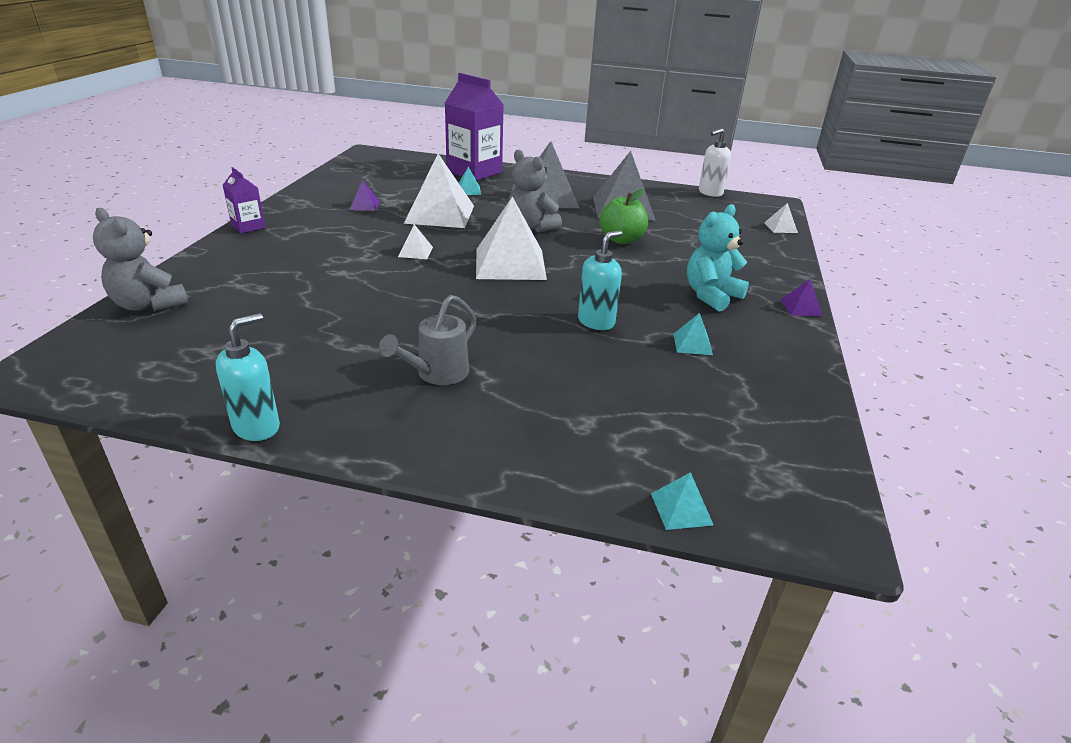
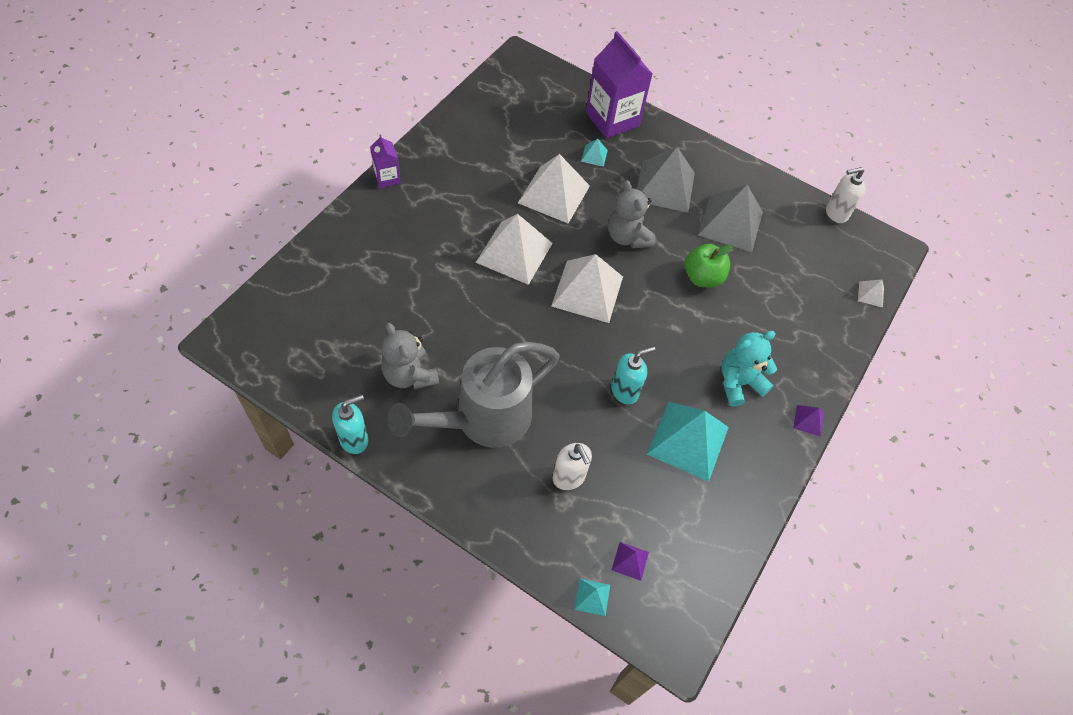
camera: 15 degrees right, 25 degrees up
grey teddy bear [93,208,188,311] -> grey teddy bear moved to [381,323,439,389]
purple pyramid [350,180,380,211] -> purple pyramid moved to [612,542,649,581]
grey watering can [379,295,477,385] -> grey watering can [388,342,560,448], size x1.99
white pyramid [398,224,433,259] -> white pyramid [475,214,553,285], size x2.30
turquoise pyramid [674,313,713,355] -> turquoise pyramid [647,402,729,482], size x2.30
none -> white soap dispenser [553,443,592,490]

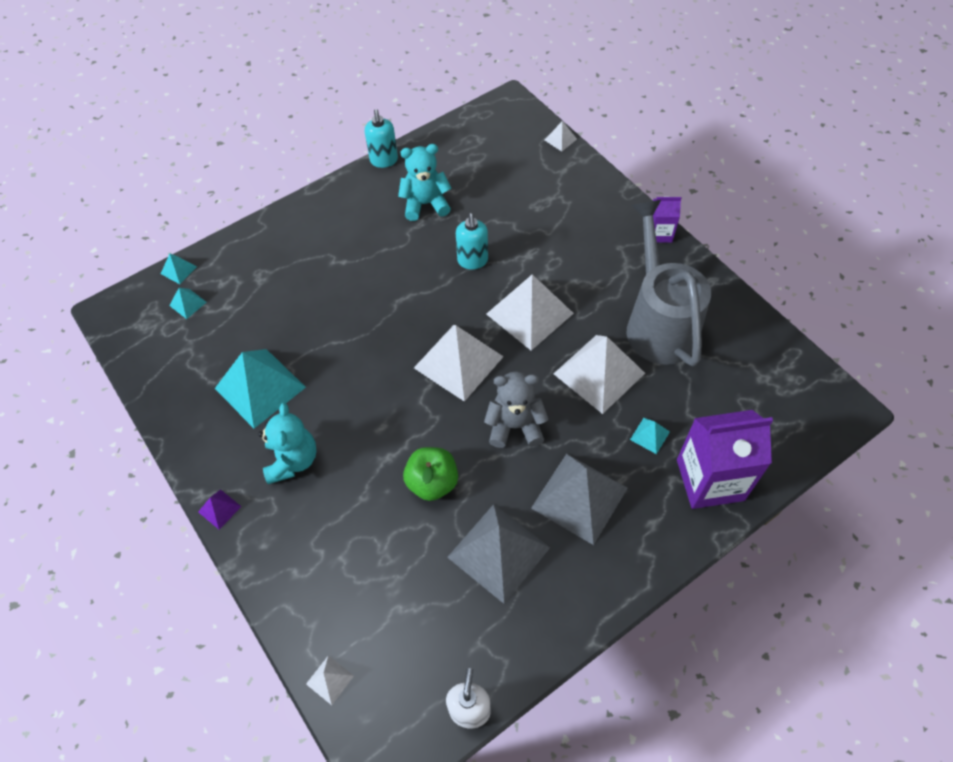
camera: 120 degrees right, 0 degrees up
grey teddy bear [381,323,439,389] -> turquoise teddy bear [398,144,452,221]
grey watering can [388,342,560,448] -> grey watering can moved to [627,200,711,366]
white soap dispenser [553,443,592,490] -> none
turquoise soap dispenser [611,346,655,405] -> turquoise soap dispenser moved to [456,213,488,269]
purple pyramid [612,542,649,581] -> turquoise pyramid [169,288,207,319]
none -> white pyramid [545,121,577,151]

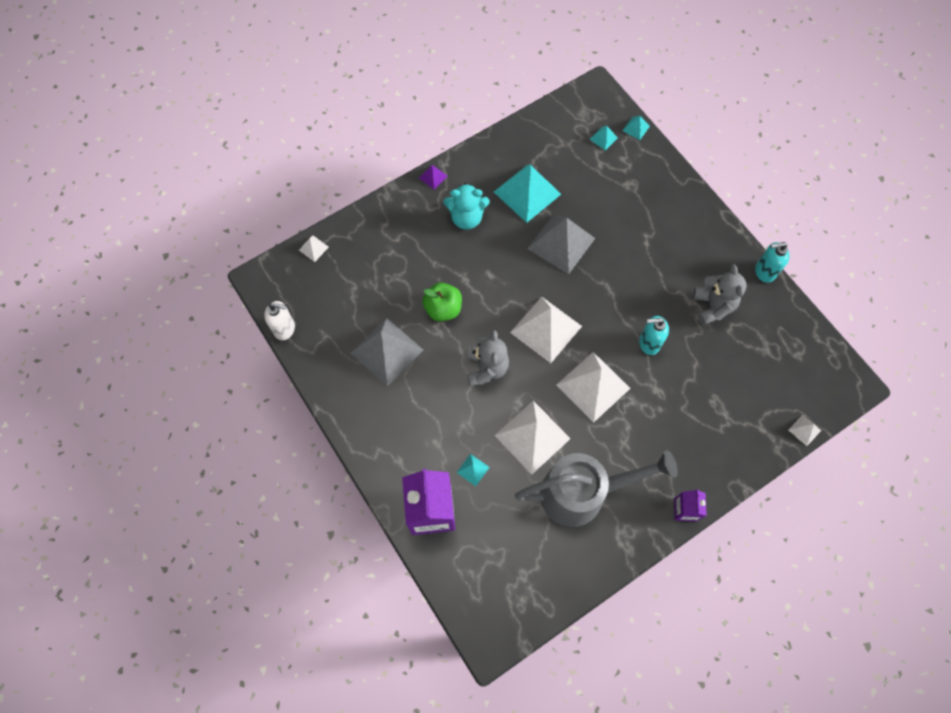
camera: 90 degrees right, 10 degrees up
turquoise teddy bear [398,144,452,221] -> grey teddy bear [693,265,747,325]
grey pyramid [531,454,628,545] -> grey pyramid moved to [527,213,595,274]

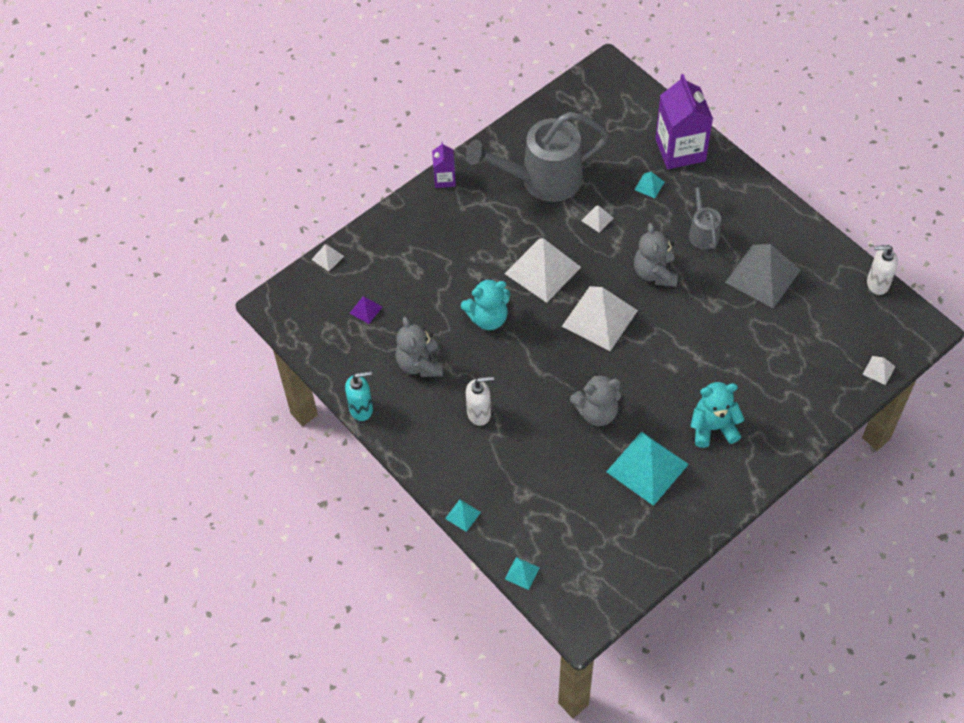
camera: 175 degrees right, 10 degrees down
purple pyramid [419,165,447,189] -> purple pyramid moved to [349,296,382,324]
green apple [422,282,462,321] -> none
white pyramid [494,401,571,475] -> white pyramid [581,205,613,233], size x0.43
grey pyramid [527,213,595,274] -> grey teddy bear [570,373,622,426]
turquoise pyramid [590,126,618,151] -> turquoise pyramid moved to [445,499,481,532]
turquoise soap dispenser [639,316,669,355] -> turquoise teddy bear [461,278,510,330]
none -> white soap dispenser [466,376,494,426]
none -> grey watering can [689,181,721,250]

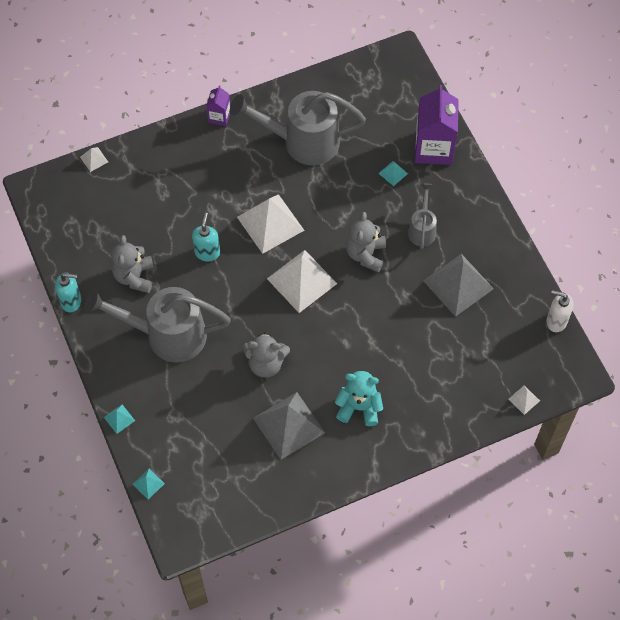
camera: 15 degrees right, 5 degrees up
purple pyramid [349,296,382,324] -> none
turquoise teddy bear [461,278,510,330] -> turquoise soap dispenser [192,212,220,262]
white soap dispenser [466,376,494,426] -> grey watering can [84,287,231,362]
white pyramid [581,205,613,233] -> none
turquoise pyramid [606,431,689,506] -> grey pyramid [253,392,325,460]

